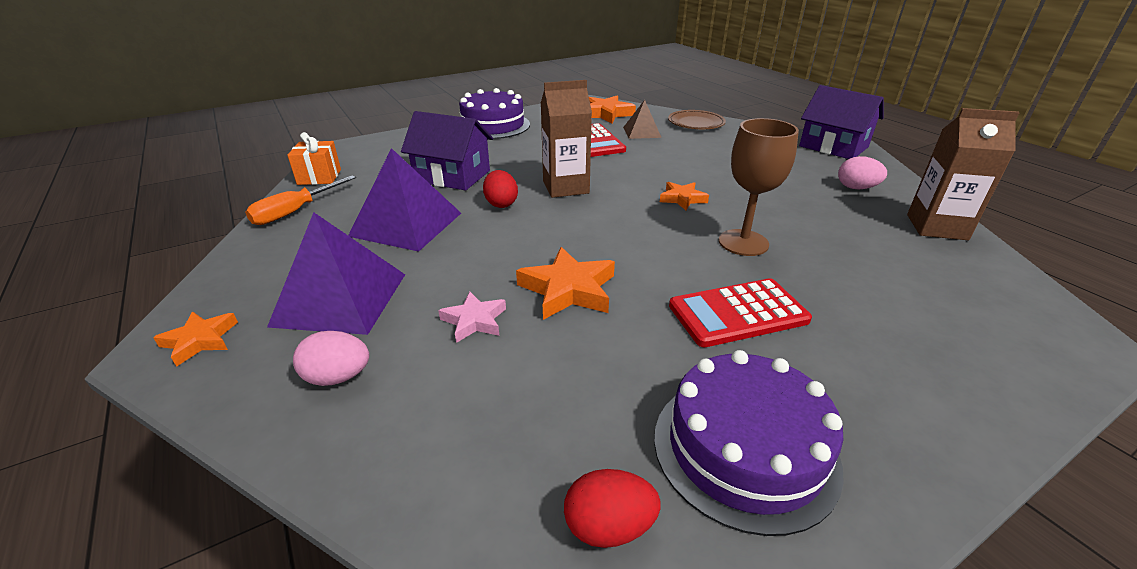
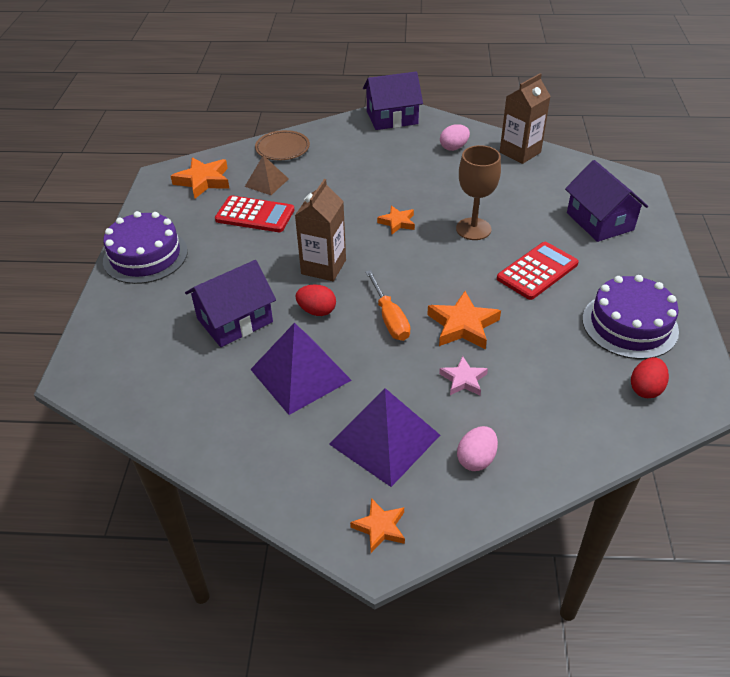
camera: 55 degrees left, 10 degrees up
orange screwdriver [245,176,356,225] -> orange screwdriver moved to [365,270,410,341]
orange gift [287,132,341,185] -> none
red calculator [669,278,812,347] -> red calculator turned 150 degrees counterclockwise [497,242,579,300]
none -> purple house [565,160,648,242]

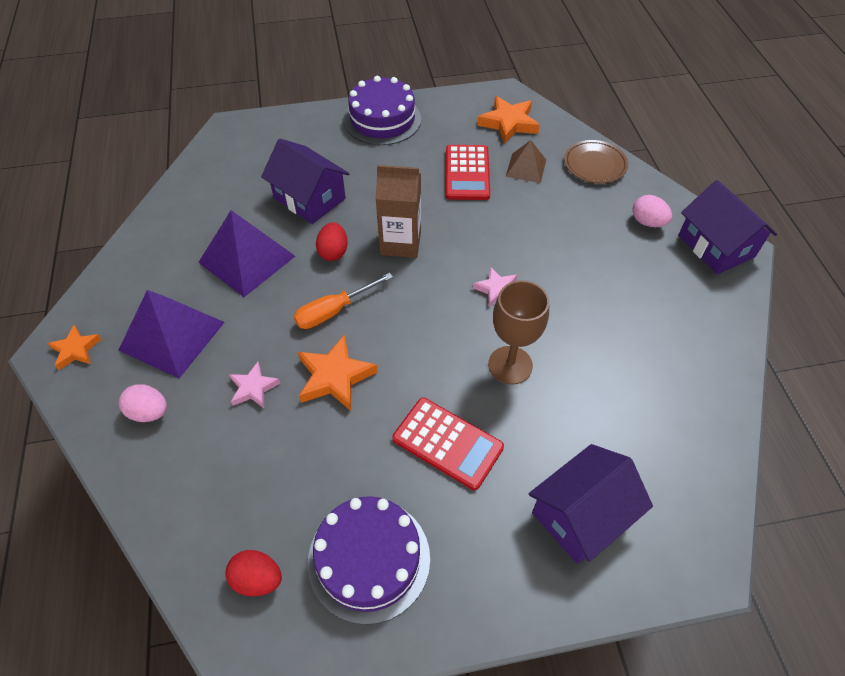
camera: 75 degrees right, 10 degrees up
orange star [377,206,415,234] -> pink star [473,267,517,307]
pink egg [440,124,470,151] -> pink egg moved to [632,195,672,227]
brown carton [500,73,551,164] -> none

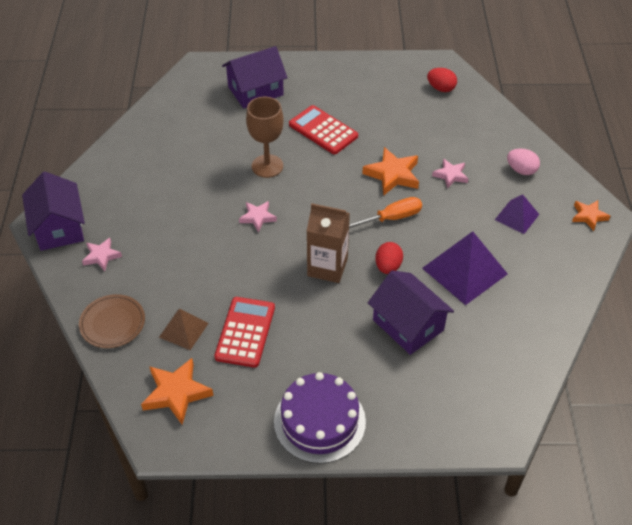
camera: 170 degrees left, 5 degrees down
purple pyramid [119,290,225,378] -> purple pyramid [495,194,539,234], size x0.57
purple cake [308,496,430,625] -> none
pink egg [632,195,672,227] -> pink star [82,238,122,271]

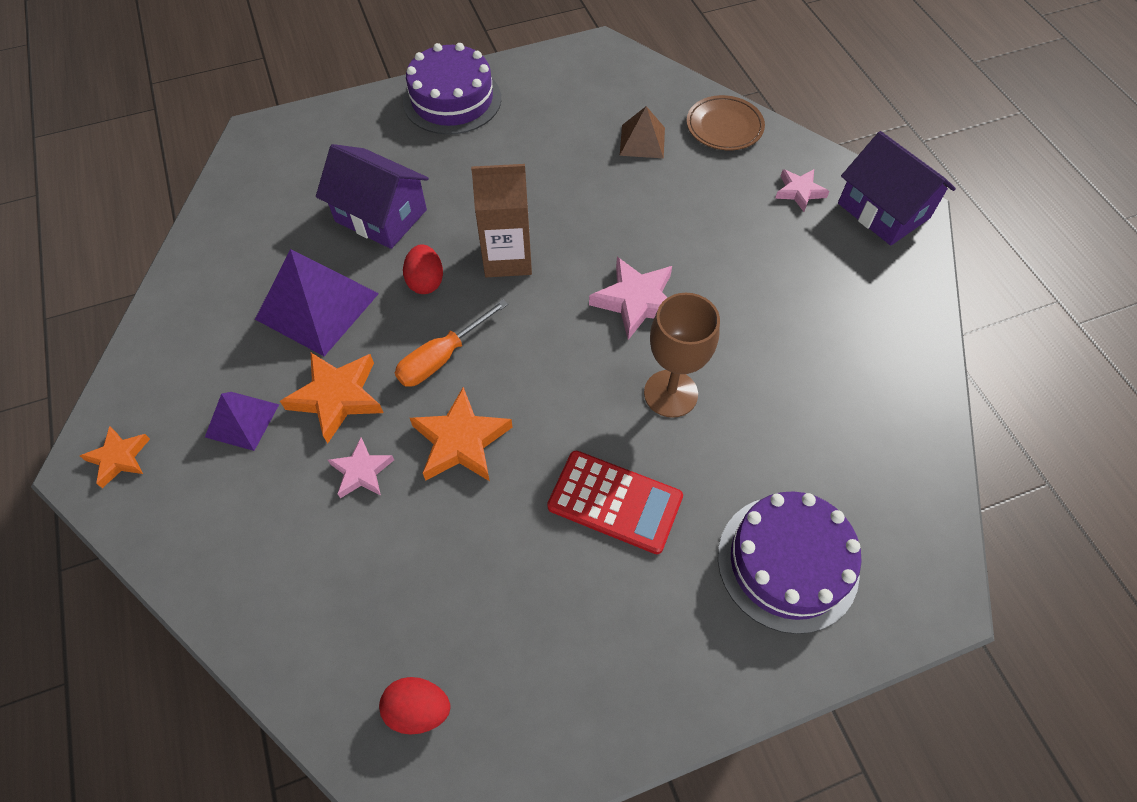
camera: 160 degrees right, 10 degrees up
orange star [141,358,213,425] -> orange star moved to [280,353,384,443]
red calculator [214,297,275,368] -> none
purple house [222,46,287,108] -> purple cake [718,491,862,634]
pink star [239,201,277,232] -> pink star [589,257,672,340], size x1.62
pink egg [507,149,540,175] -> none

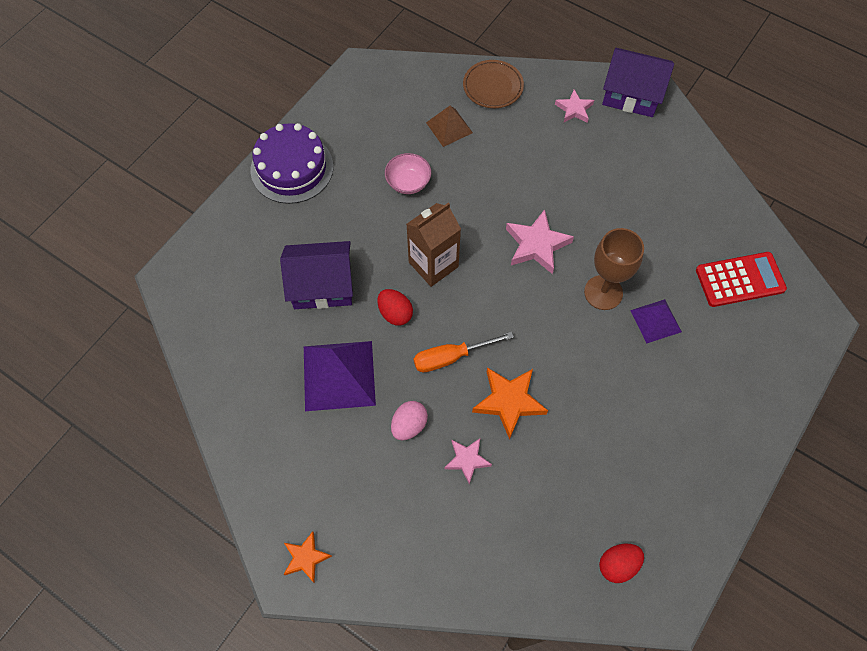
camera: 35 degrees left, 5 degrees up
purple pyramid [205,392,279,451] -> purple pyramid moved to [630,299,682,344]
orange star [280,353,384,443] -> pink egg [391,401,428,440]
orange screwdriver [395,299,508,387] -> orange screwdriver turned 60 degrees clockwise [414,332,514,372]
red calculator [547,451,683,554] -> red calculator moved to [696,252,787,307]
purple cake [718,491,862,634] -> none
none -> pink bowl [385,153,431,194]

